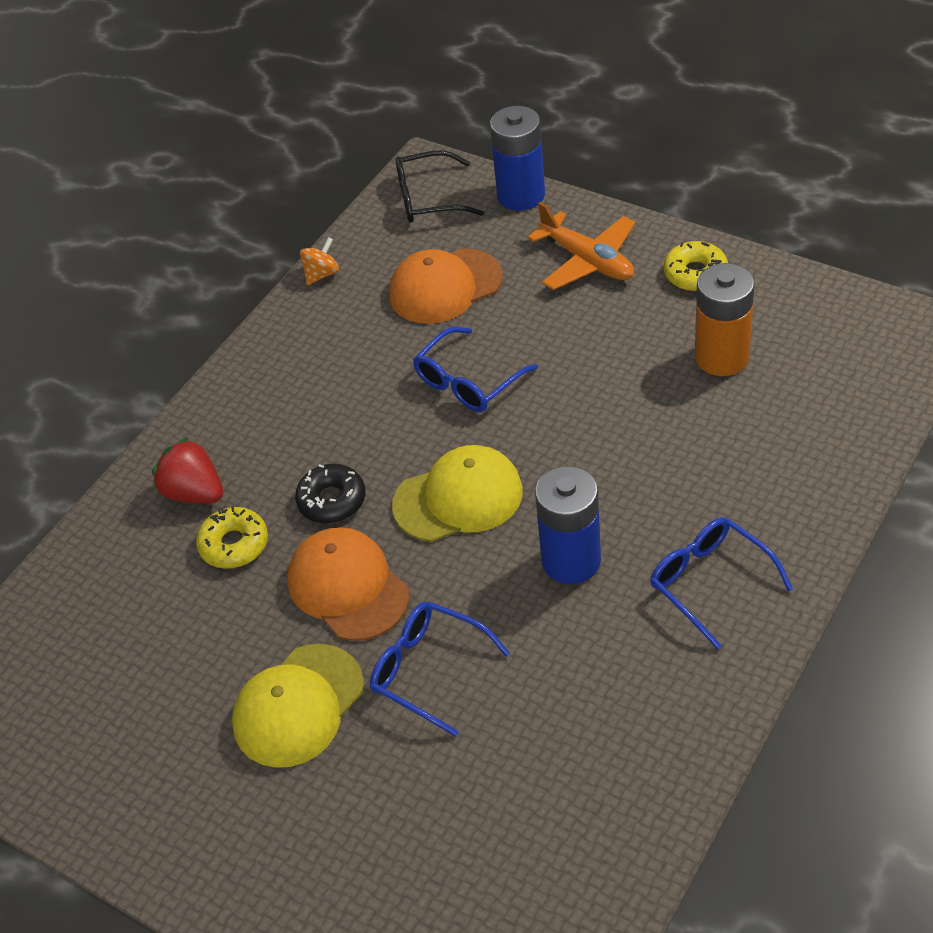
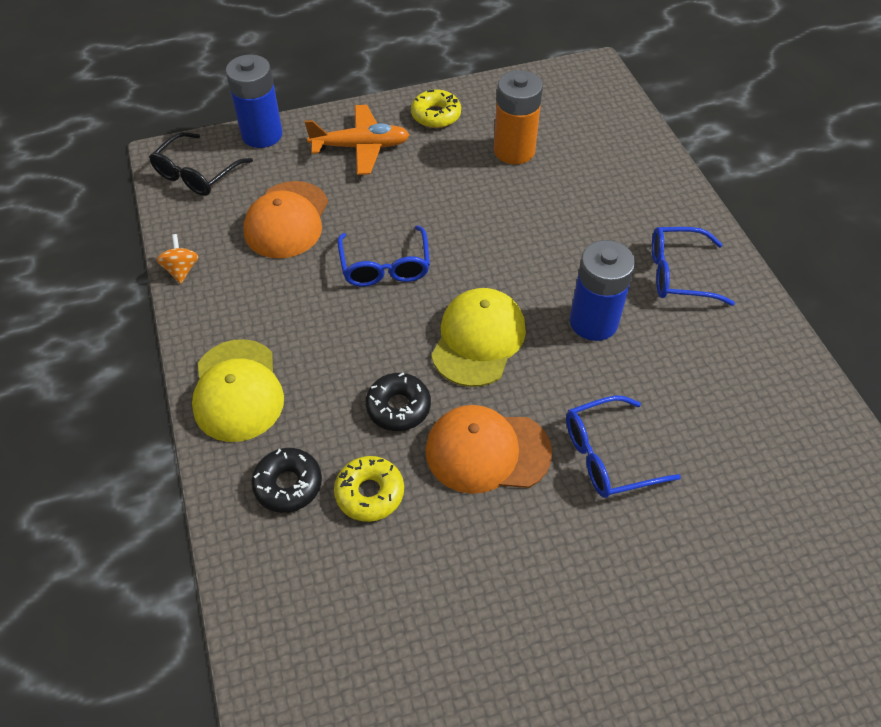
camera: 55 degrees left, 5 degrees up
red strawberry [152,437,223,503] -> black donut [251,448,322,513]
yellow cap [232,644,364,768] -> yellow cap moved to [192,339,284,442]

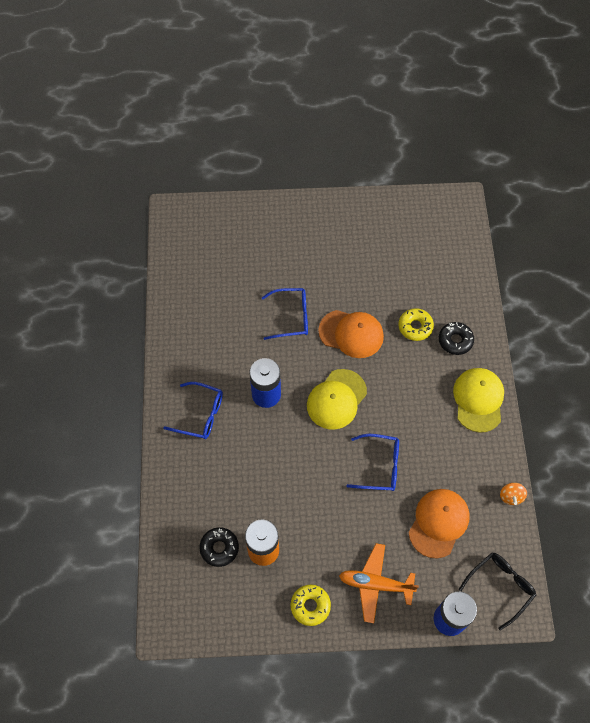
camera: 165 degrees left, 10 degrees up
blue glasses [337,225,430,287] -> blue glasses turned 90 degrees clockwise [346,434,399,491]
black donut [365,373,431,431] -> black donut moved to [199,527,239,567]

